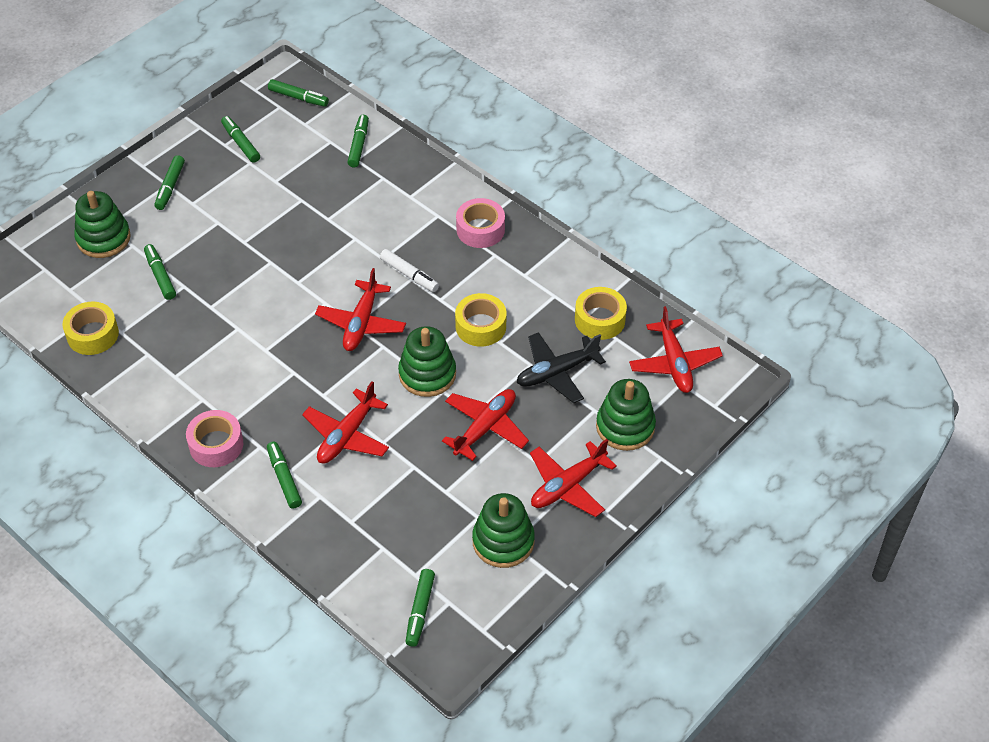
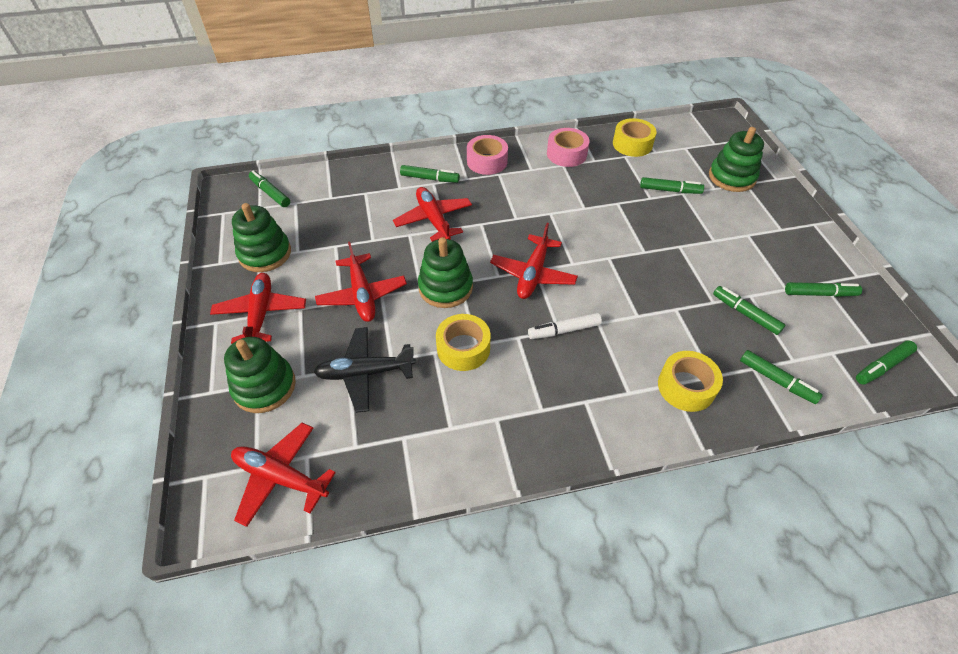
camera: 125 degrees right, 0 degrees up
green marker [154,155,185,210] -> green marker moved to [713,286,785,335]
red plane [315,268,406,351] -> red plane turned 120 degrees counterclockwise [490,223,578,299]
pink tape [456,198,505,248] -> pink tape moved to [547,128,590,167]
black plane [517,332,606,403] -> black plane turned 105 degrees counterclockwise [314,327,416,413]
yellow tape [575,287,627,340] -> yellow tape moved to [658,351,723,412]

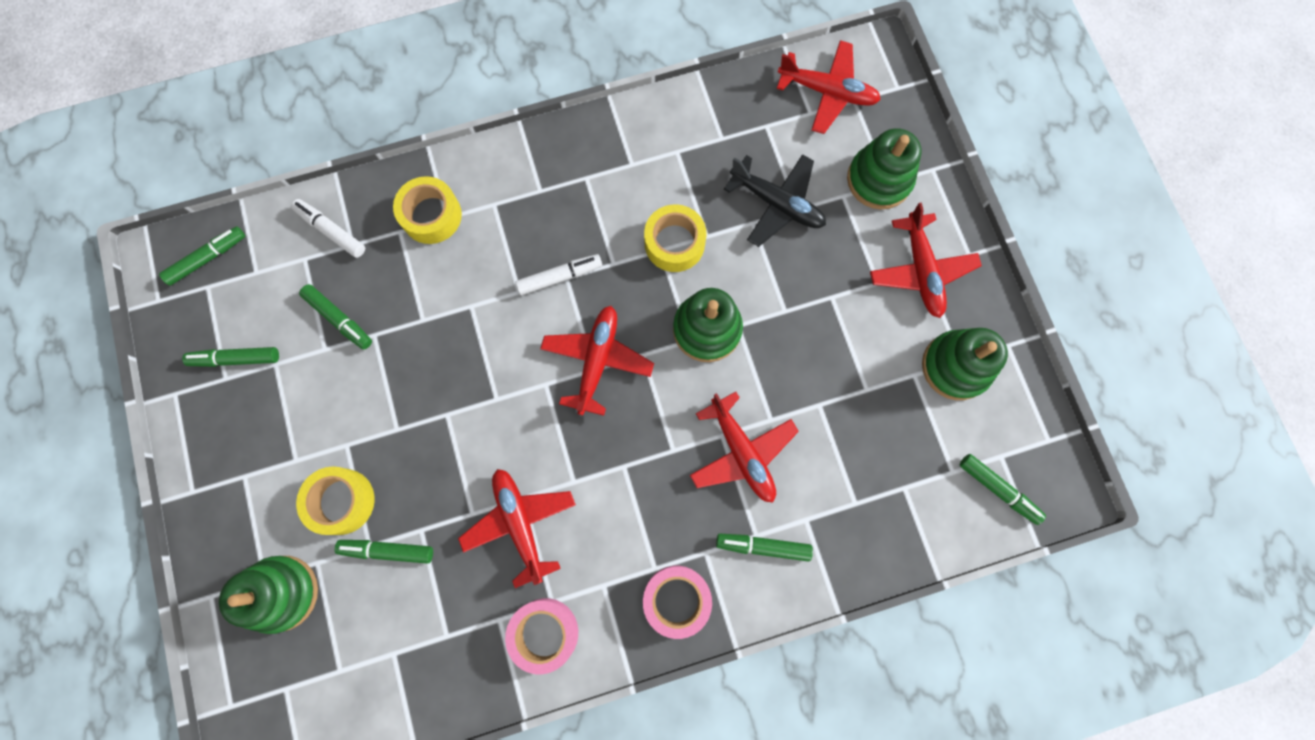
camera: 175 degrees right, 25 degrees up
black plane [314,327,416,413] -> black plane turned 45 degrees clockwise [724,154,826,247]
red plane [315,241,407,322] -> red plane moved to [458,469,576,588]
yellow tape [613,118,657,157] -> yellow tape moved to [296,467,375,535]
green marker [740,350,823,404] -> white marker [291,199,365,258]

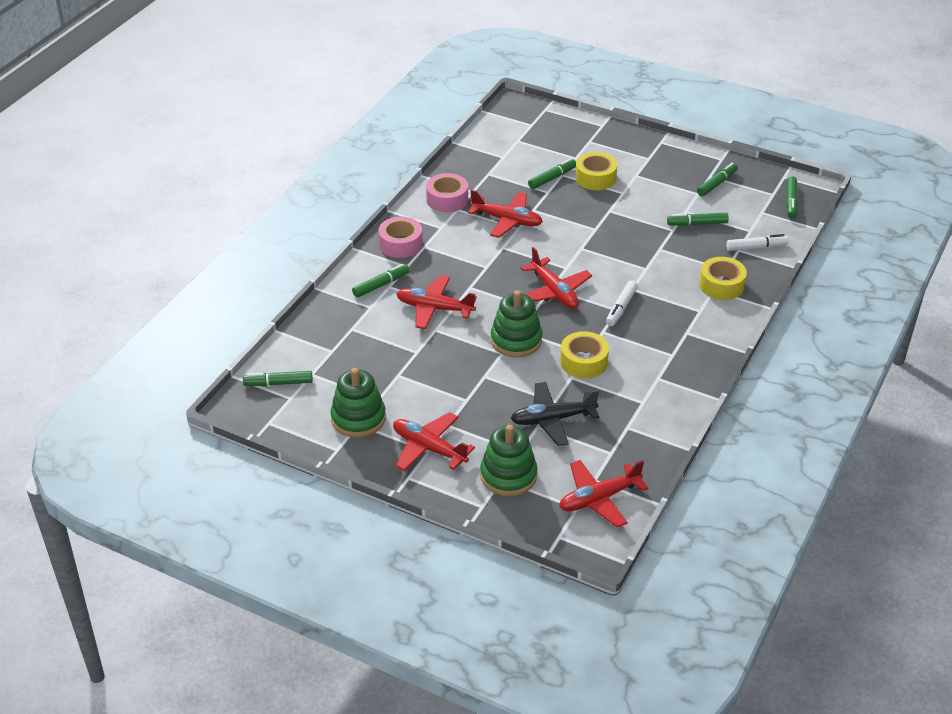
camera: 135 degrees right, 35 degrees down
green stacking toy [219,556,318,634] -> none

